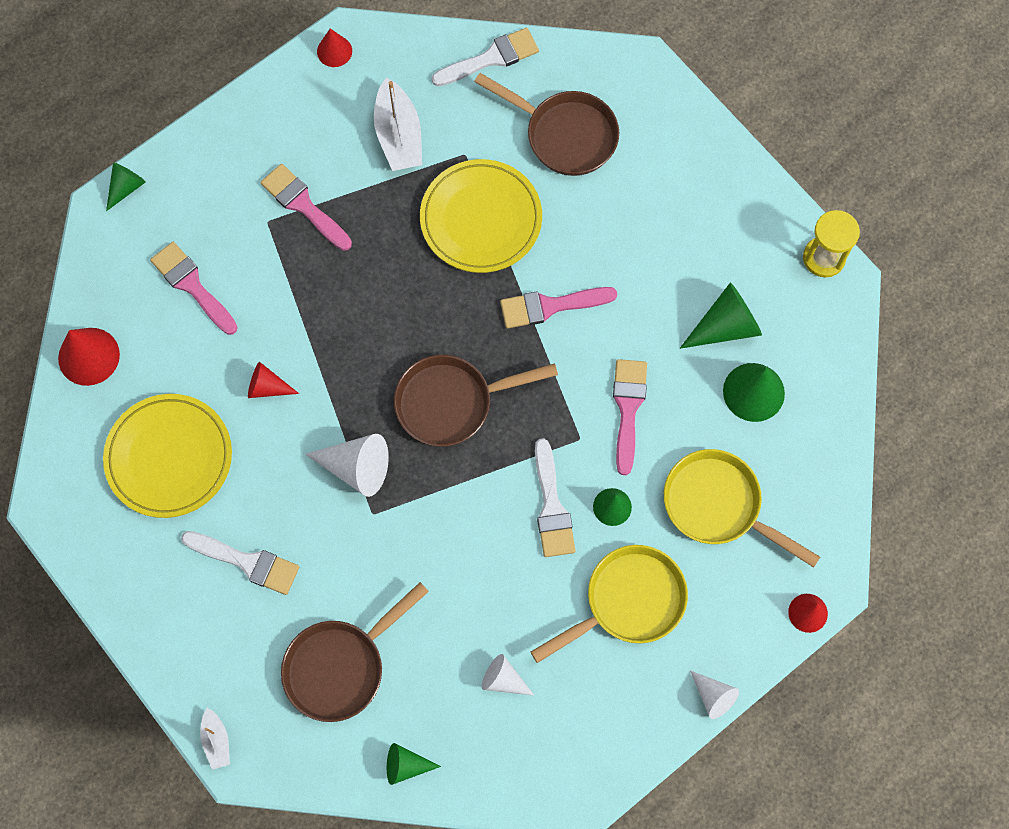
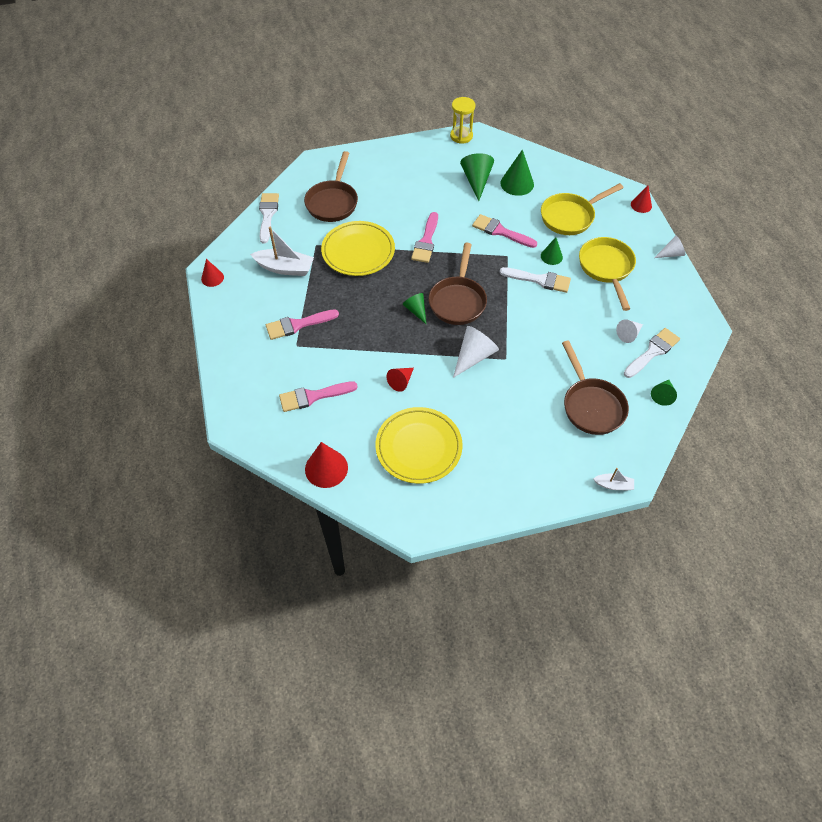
camera: 65 degrees left, 15 degrees down
green cone [106,162,146,211] -> green cone moved to [403,293,427,325]
white brush [181,531,299,595] -> white brush moved to [624,328,680,378]
brown pan [474,73,619,176] -> brown pan turned 135 degrees clockwise [304,151,358,222]

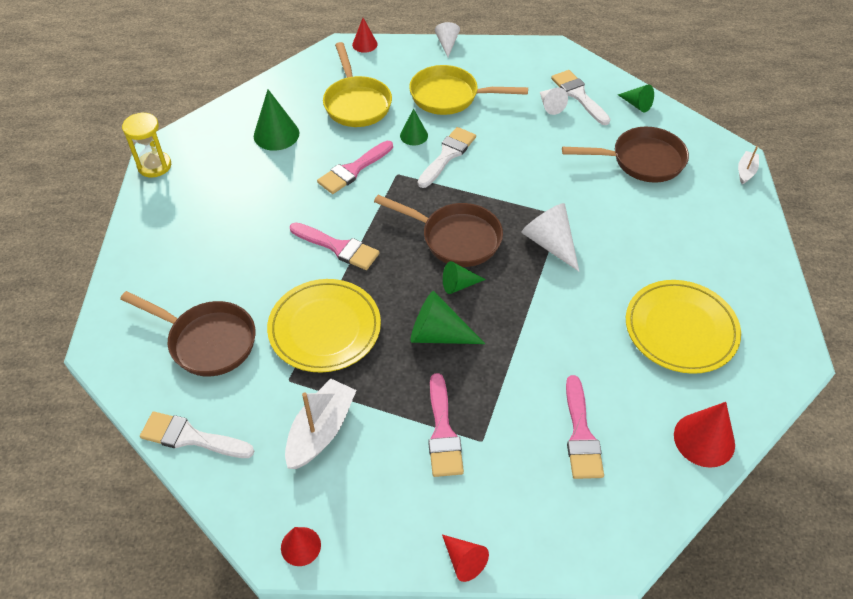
camera: 75 degrees left, 5 degrees down
red cone [386,368,414,392] -> red cone moved to [442,534,489,582]
green cone [460,153,494,201] -> green cone moved to [410,291,485,344]

